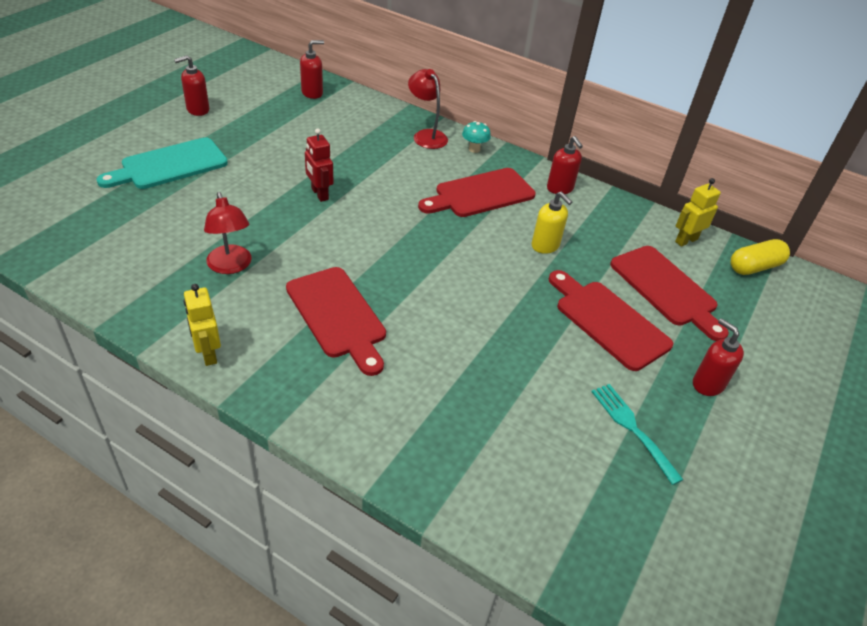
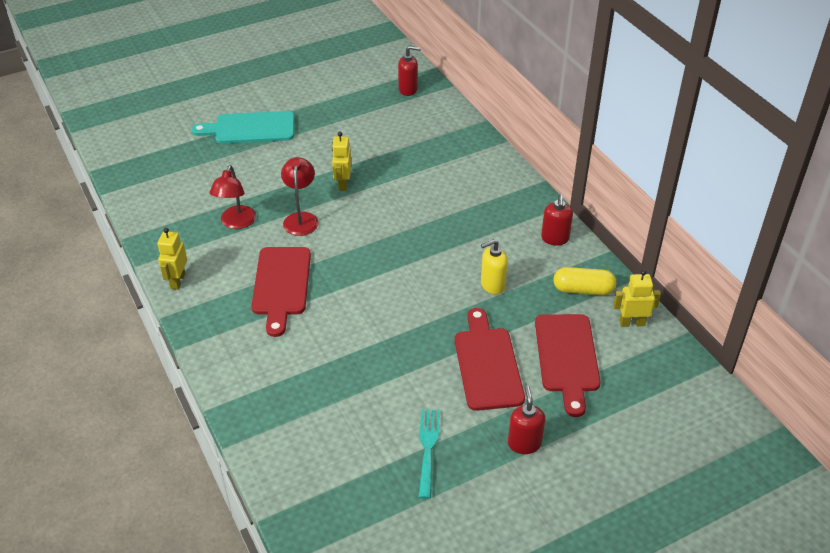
camera: 35 degrees right, 0 degrees up
red soap dispenser [174,55,209,116] -> none
red robot [305,128,333,202] -> yellow robot [332,132,351,191]
red lamp [408,69,448,149] -> red lamp moved to [281,157,319,236]
red cutting board [418,168,536,217] -> none
turquoise mushroom [462,121,491,153] -> none
yellow soap dispenser [532,191,572,254] -> yellow soap dispenser turned 75 degrees clockwise [481,239,508,294]
yellow capsule [731,239,790,275] -> yellow capsule moved to [553,267,616,295]

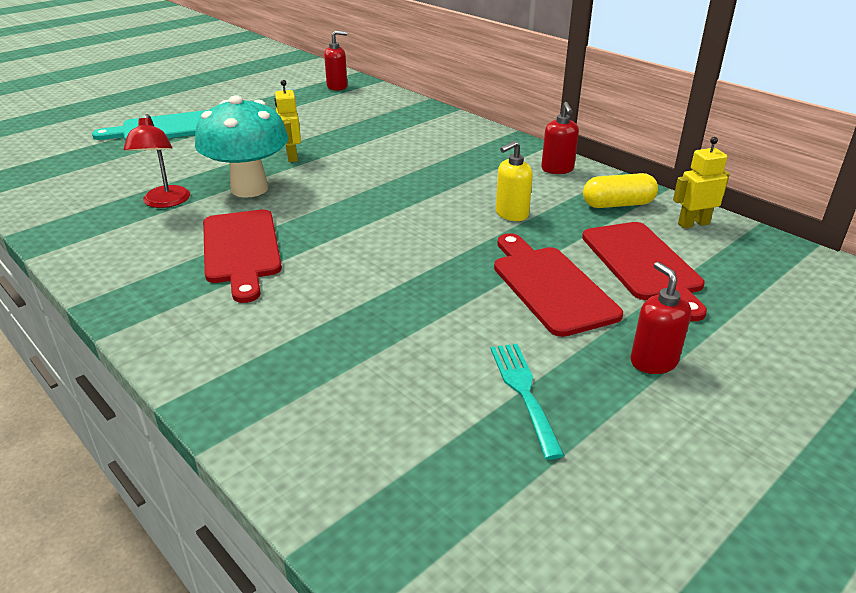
camera: 15 degrees left, 10 degrees down
yellow robot [157,228,187,290] -> none
red lamp [281,157,319,236] -> turquoise mushroom [195,95,289,198]

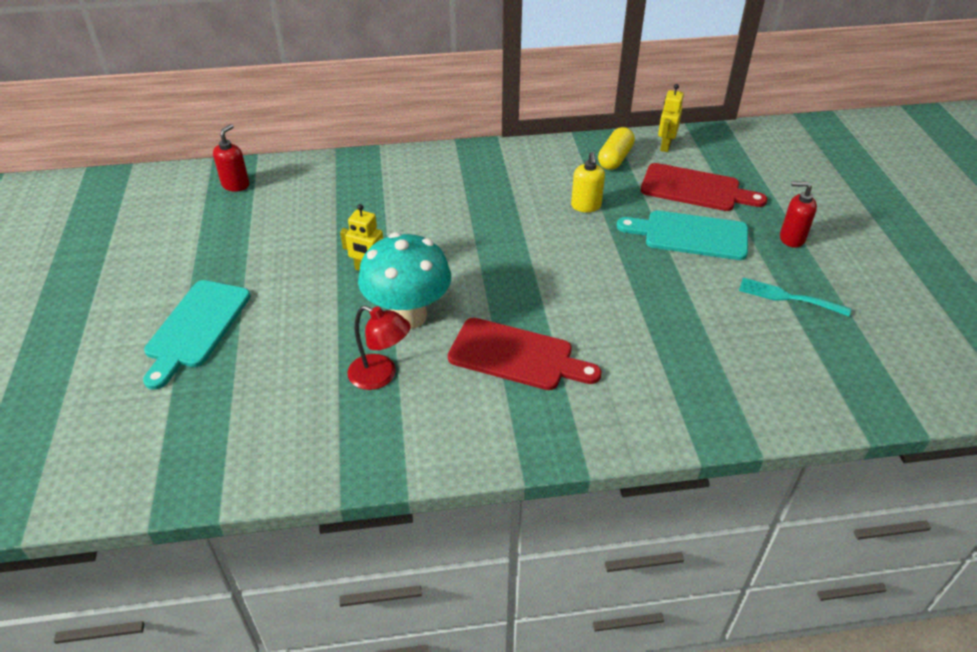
camera: 55 degrees left, 10 degrees up
red cutting board [494,233,623,337] -> turquoise cutting board [617,211,748,260]
red soap dispenser [541,102,579,174] -> none

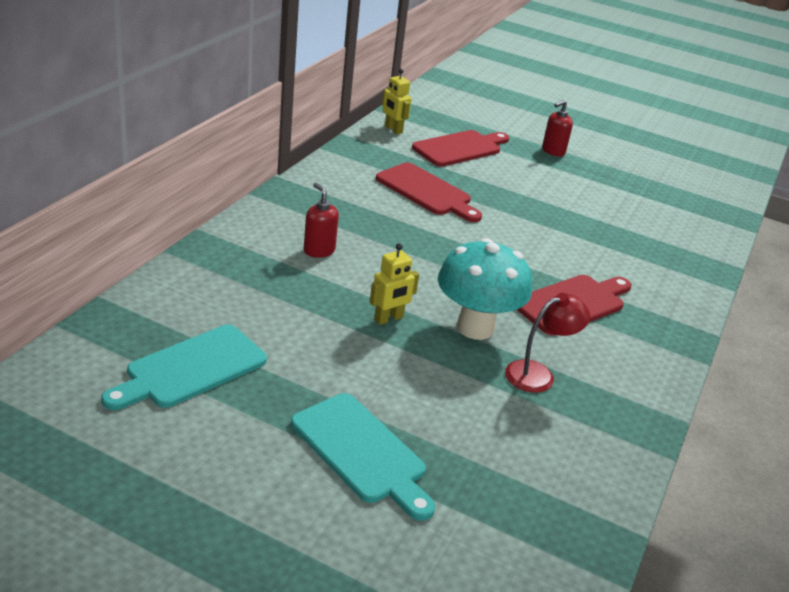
camera: 60 degrees left, 10 degrees down
red soap dispenser [213,124,249,192] -> red soap dispenser moved to [304,182,339,258]
yellow soap dispenser [571,152,605,212] -> red cutting board [376,162,482,222]
yellow capsule [598,127,635,170] -> none
turquoise cutting board [617,211,748,260] -> turquoise cutting board moved to [101,325,267,410]
turquoise fork [739,278,851,316] -> none

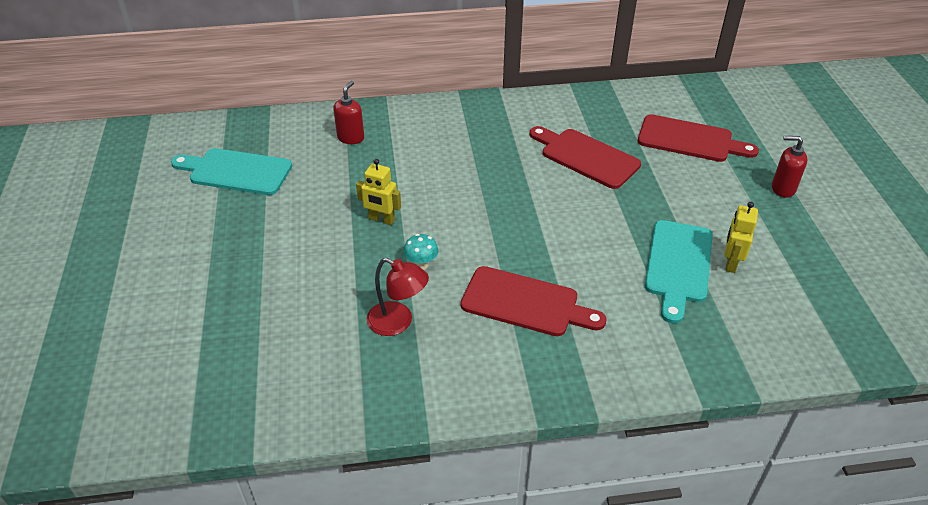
camera: 60 degrees right, 10 degrees up
turquoise cutting board [291,393,435,521] -> turquoise cutting board moved to [645,220,713,324]
red soap dispenser [304,182,339,258] -> red soap dispenser moved to [333,81,364,144]
red cutting board [376,162,482,222] -> red cutting board turned 120 degrees clockwise [530,126,641,189]
yellow robot [382,69,411,134] -> yellow robot moved to [725,202,758,273]
turquoise mushroom [438,238,532,340] -> turquoise mushroom [404,234,438,270], size x0.41

